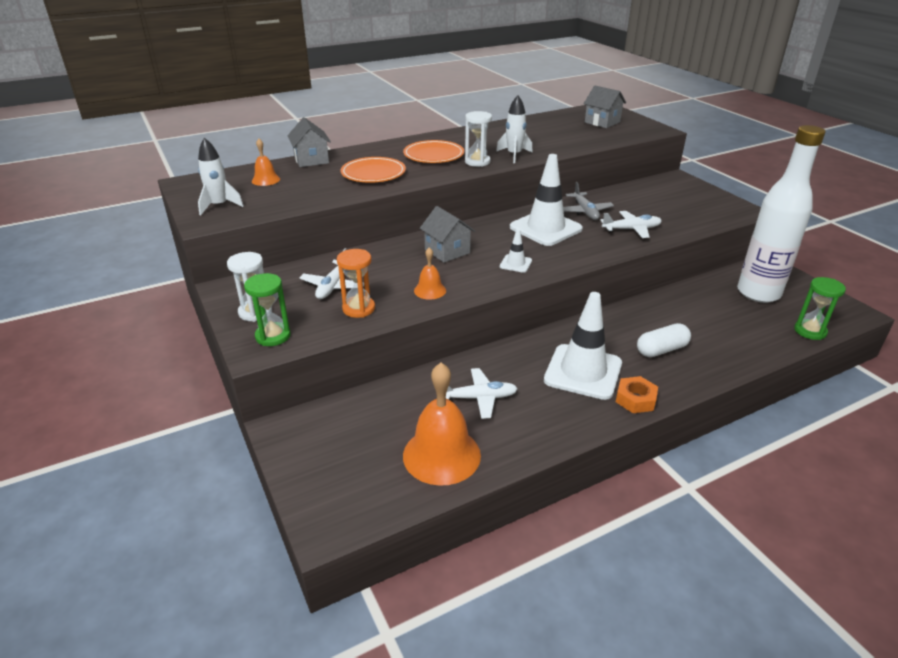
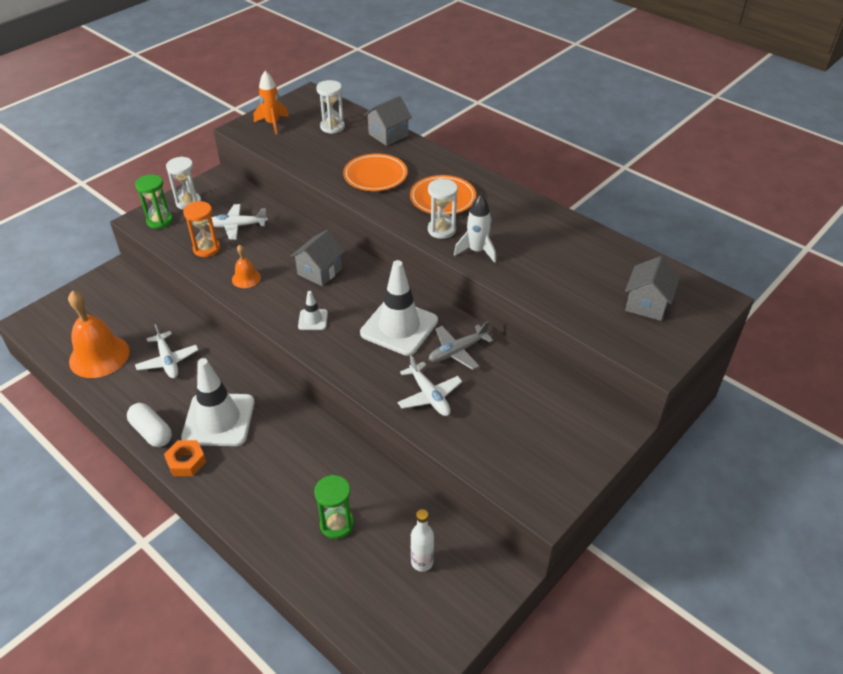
camera: 70 degrees right, 10 degrees up
white rocket [198,138,244,215] -> orange rocket [254,71,289,135]
orange bell [252,139,280,186] -> white hourglass [316,80,345,134]
white capsule [637,323,691,357] -> white capsule moved to [127,403,172,447]
white bottle [737,125,825,303] -> white bottle [411,509,434,572], size x0.42
green hourglass [794,277,846,340] -> green hourglass moved to [314,475,354,539]

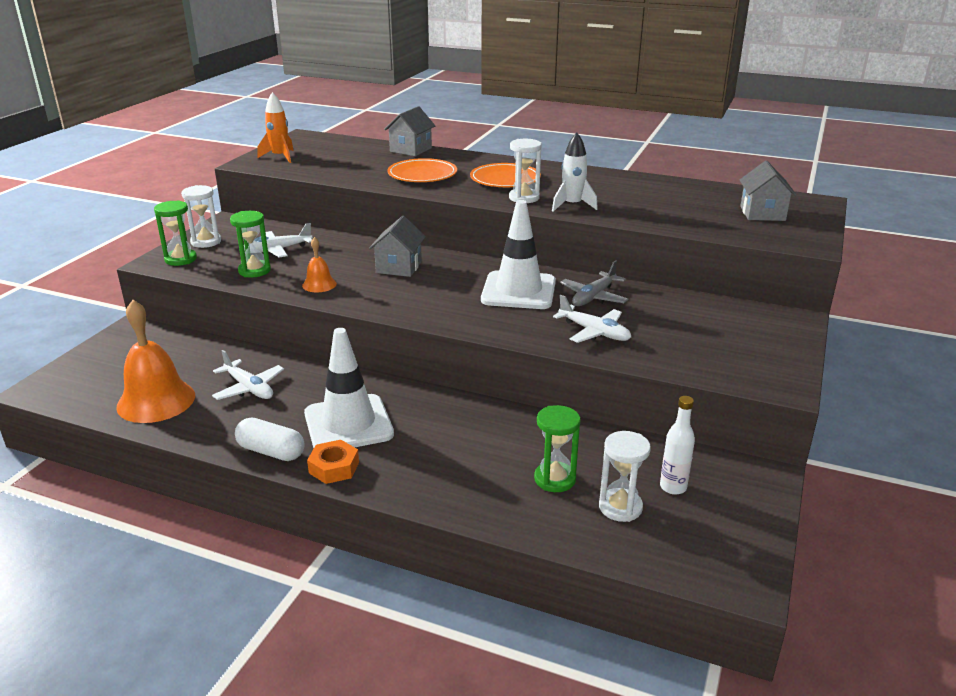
camera: 20 degrees left, 15 degrees down
orange hourglass [183,201,220,257] -> green hourglass [230,211,271,277]
white traffic cone [298,291,328,330] -> none
white hourglass [316,80,345,134] -> white hourglass moved to [599,431,651,522]

